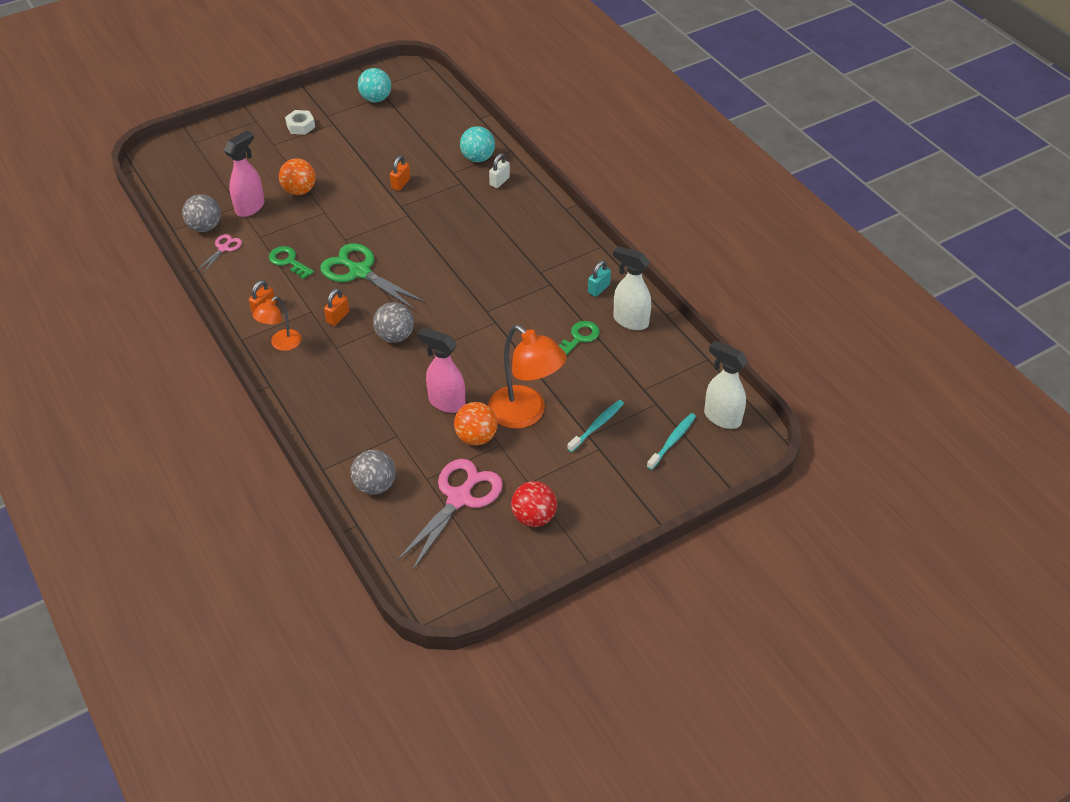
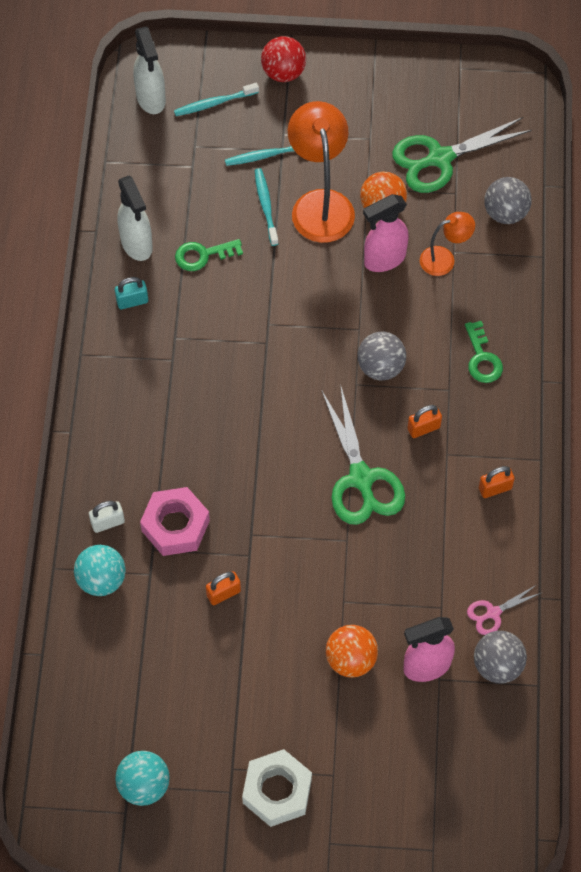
camera: 145 degrees left, 15 degrees up
orange lamp [253,296,301,351] -> orange lamp moved to [420,212,475,276]
green key [269,246,314,279] -> green key moved to [465,321,503,383]
white nut [285,110,315,135] -> white nut [242,749,312,827], size x1.58
pink scissors [397,459,503,570] -> green scissors [392,117,532,193]
pink spray bottle [418,327,465,413] -> pink spray bottle turned 90 degrees clockwise [363,194,408,272]
red ball [511,481,557,527] -> red ball moved to [261,36,306,82]
none -> pink nut [140,487,210,556]
none -> turquoise toothbrush [255,168,279,246]

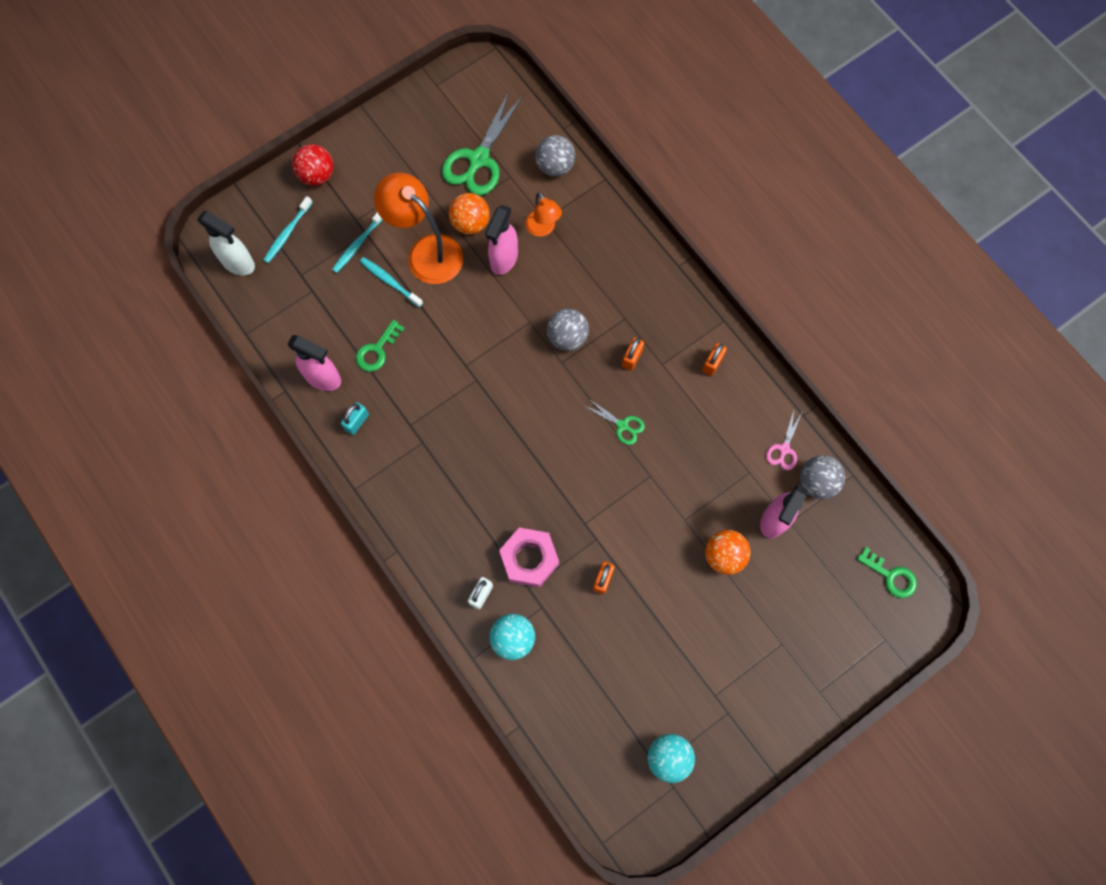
camera: 40 degrees left, 10 degrees up
white spray bottle [117,176,153,261] -> pink spray bottle [288,335,341,391]
white nut [242,749,312,827] -> none
green scissors [321,384,405,525] -> green scissors [583,399,645,445], size x0.49
orange lamp [420,212,475,276] -> orange lamp turned 120 degrees clockwise [525,192,562,237]
green key [465,321,503,383] -> green key moved to [857,547,917,598]

